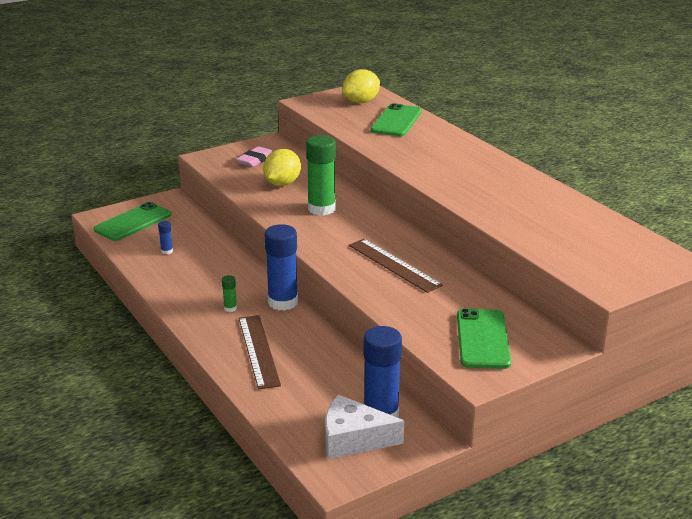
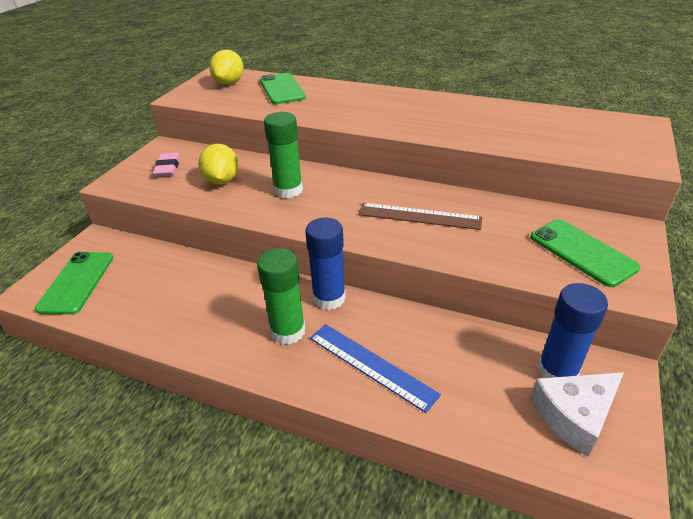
camera: 35 degrees left, 10 degrees up
blue glue stick [158,221,173,254] -> none
green glue stick [222,275,237,312] -> green glue stick [257,248,305,345], size x2.33
brown ruler [239,315,281,389] -> blue ruler [310,324,441,413]

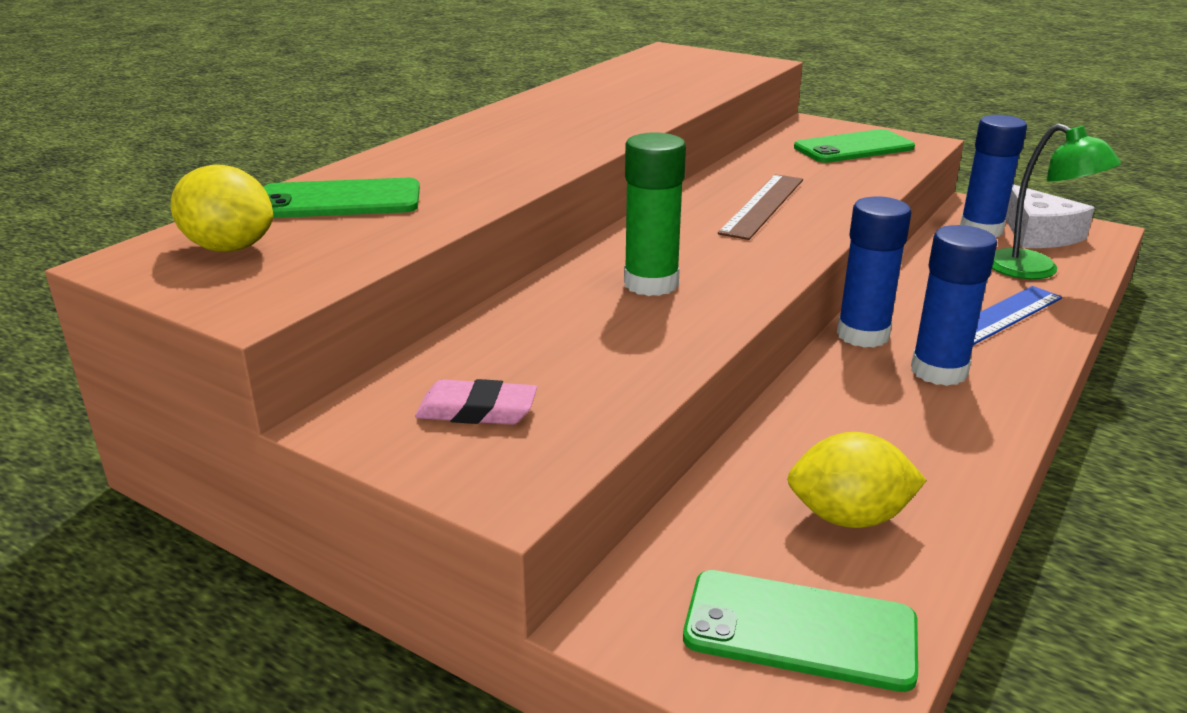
camera: 80 degrees left, 10 degrees down
yellow lemon [199,144,239,184] -> yellow lemon moved to [787,432,927,528]
green glue stick [257,248,305,345] -> blue glue stick [911,225,997,386]
none -> green lamp [992,123,1121,279]

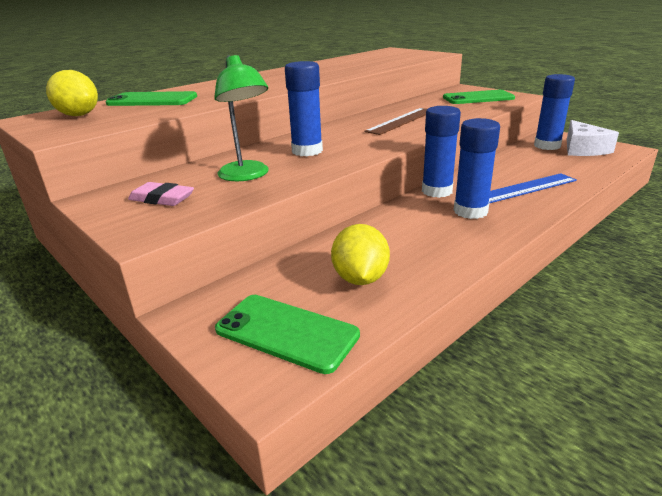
camera: 15 degrees right, 0 degrees up
green glue stick [624,132,686,296] -> blue glue stick [285,61,323,156]
yellow lemon [787,432,927,528] -> yellow lemon turned 75 degrees clockwise [331,224,390,285]
green lamp [992,123,1121,279] -> green lamp moved to [214,55,269,181]

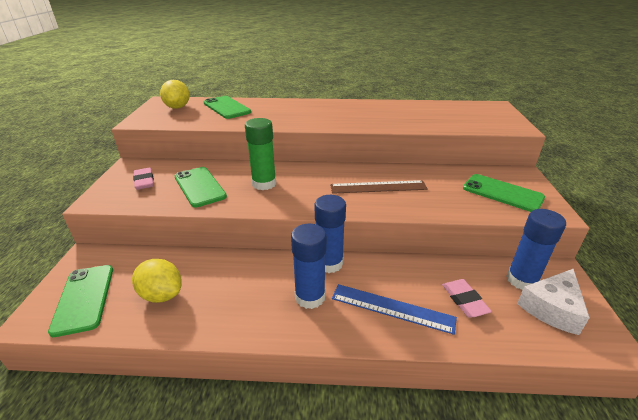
camera: 45 degrees right, 5 degrees up
green lamp [214,55,269,181] -> green phone [175,167,227,207]
blue glue stick [285,61,323,156] -> green glue stick [245,118,276,190]
yellow lemon [331,224,390,285] -> yellow lemon turned 75 degrees clockwise [132,259,182,303]
none -> pink eraser [442,279,492,318]

